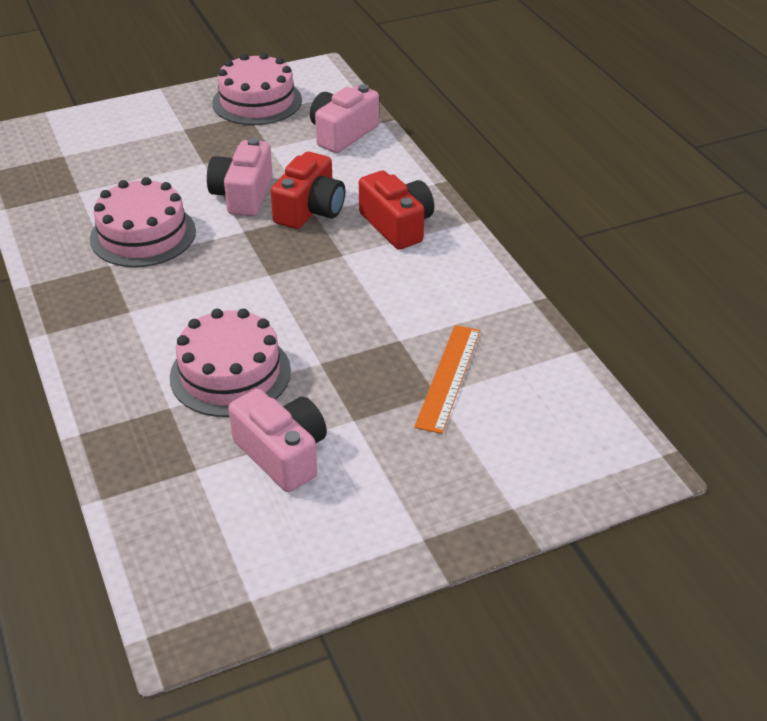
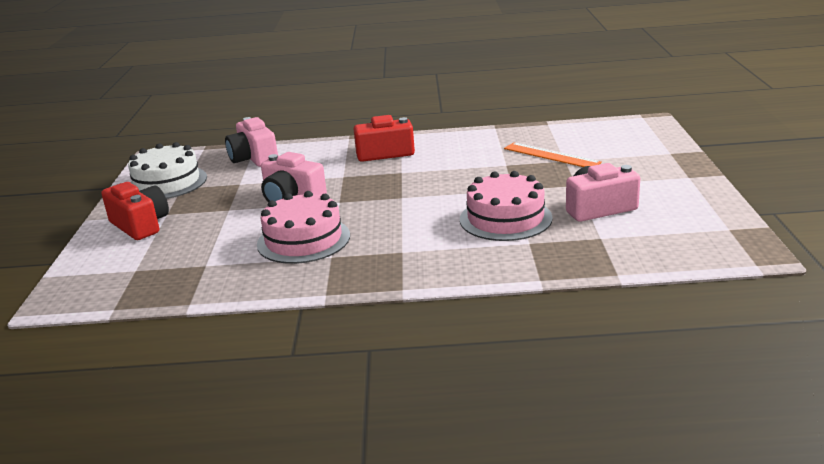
camera: 65 degrees left, 15 degrees down
pink cake [212,53,302,125] -> white cake [128,142,207,199]
red camera [271,152,345,229] -> red camera moved to [101,182,169,240]

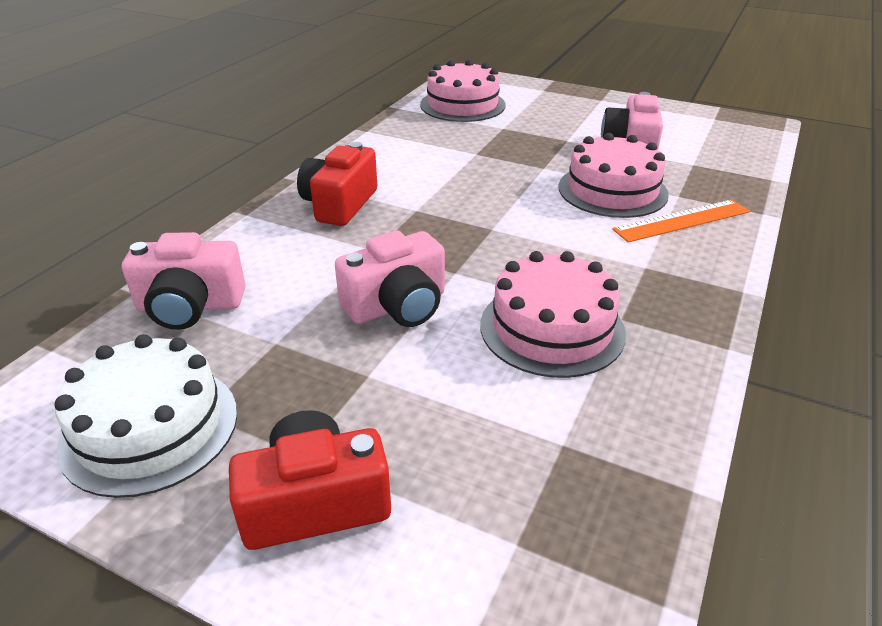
camera: 65 degrees left, 10 degrees up
orange ruler [504,142,602,167] -> orange ruler moved to [612,200,750,242]
none -> pink cake [420,60,506,122]

